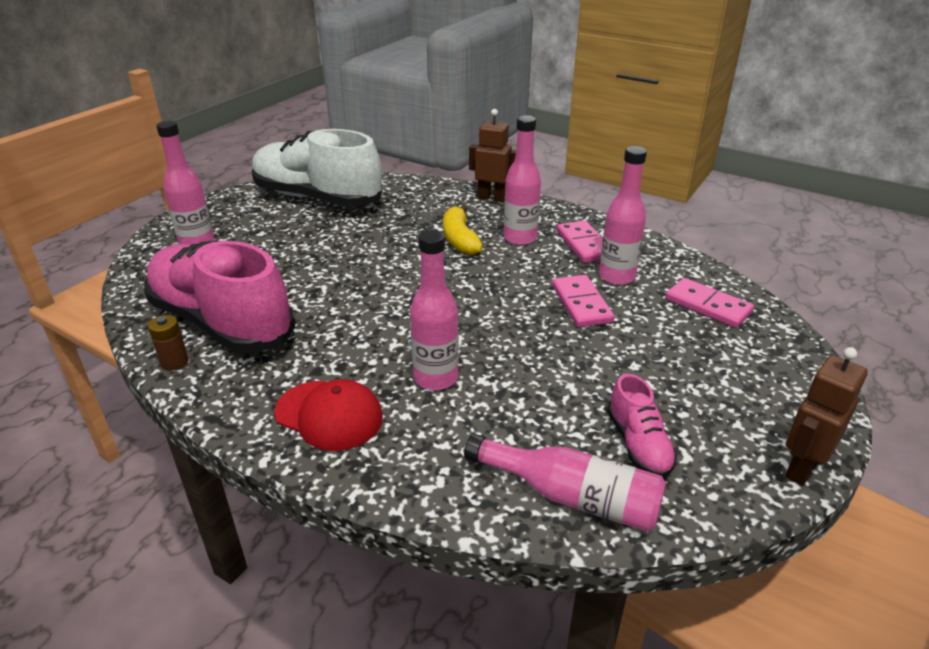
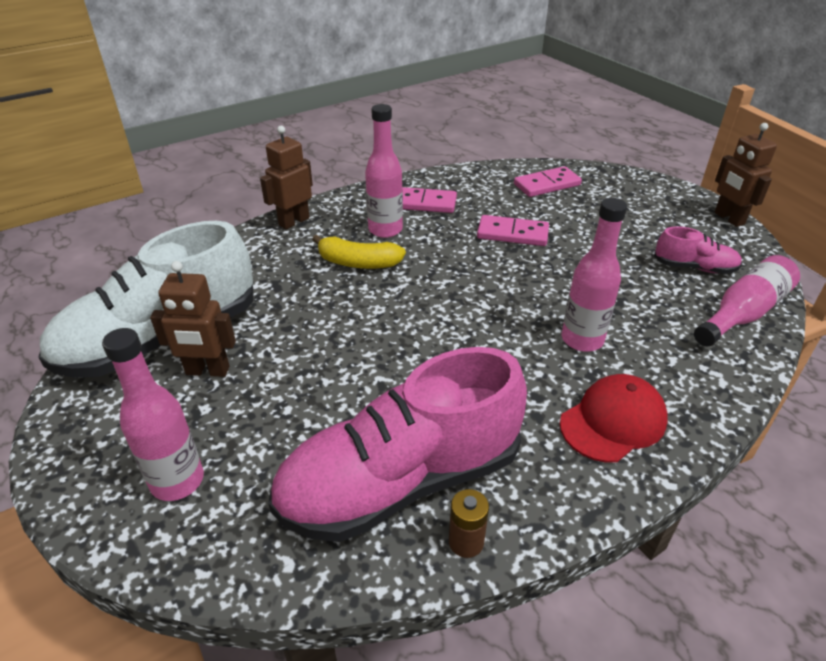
camera: 65 degrees left, 5 degrees up
pink bottle [599,146,647,285] -> none
none -> brown robot [150,261,236,377]

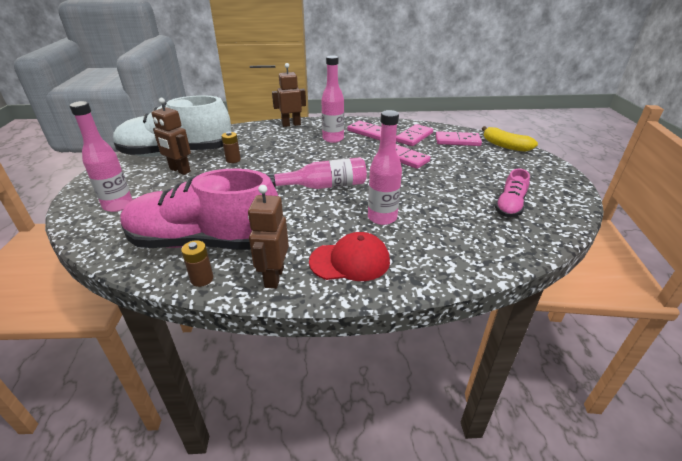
camera: 30 degrees right, 5 degrees down
yellow banana [312,235,406,269] -> yellow banana moved to [482,126,538,152]
pink shoe [654,226,742,274] -> pink shoe turned 75 degrees clockwise [495,169,530,217]
pink bottle [694,255,800,347] -> pink bottle moved to [267,157,367,189]
brown robot [715,123,777,227] -> brown robot moved to [248,185,289,289]
none -> brown battery [221,132,241,163]
none -> pink domino [396,124,433,146]

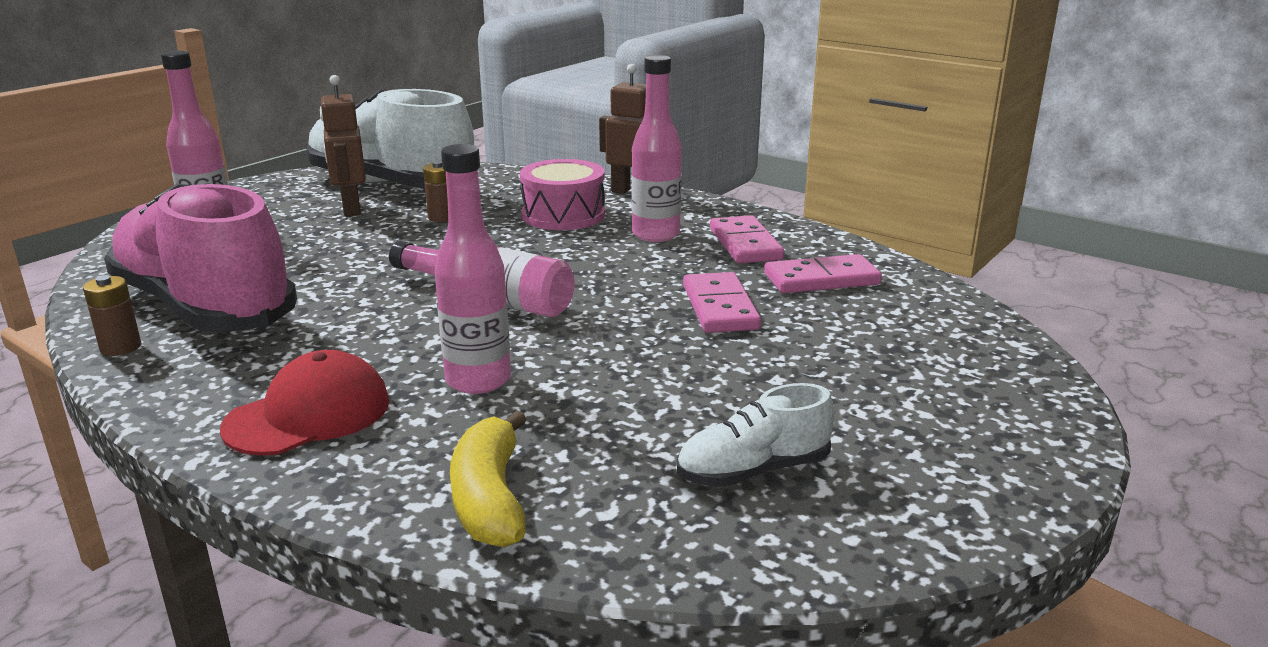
camera: 40 degrees right, 10 degrees down
brown robot [248,185,289,289] -> none
red cap [309,232,390,281] -> red cap turned 75 degrees counterclockwise [220,350,389,456]
pink domino [436,131,482,146] -> none
yellow banana [482,126,538,152] -> yellow banana moved to [450,410,527,548]
pink shoe [495,169,530,217] -> white shoe [677,383,835,487]
none -> pink drum [520,159,605,230]

